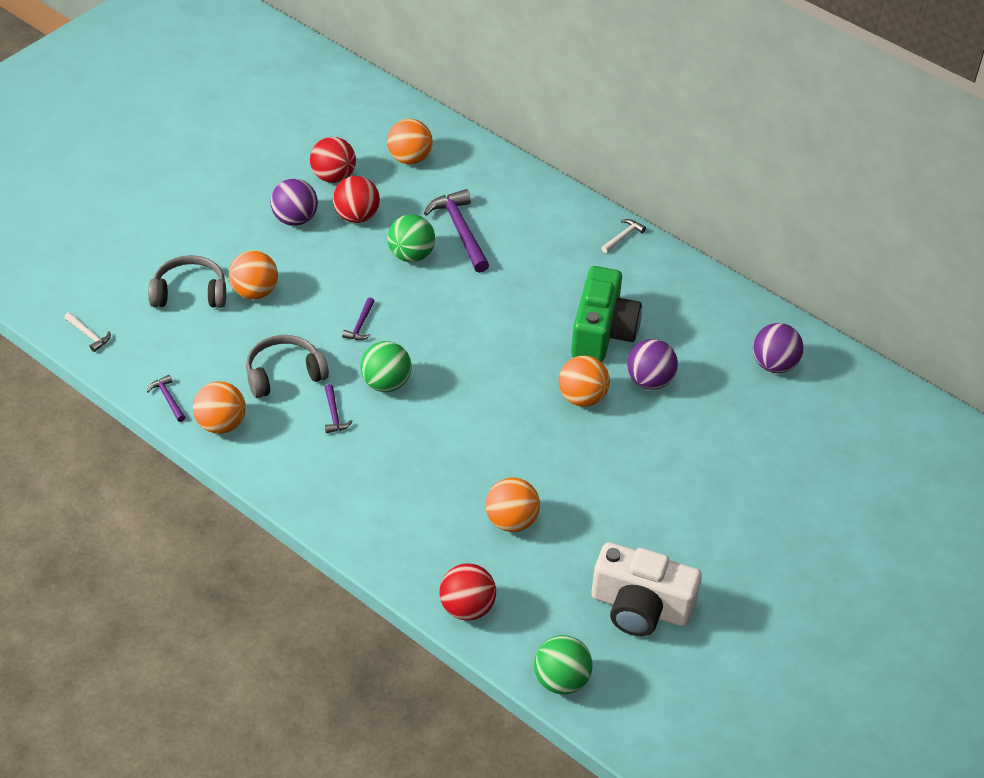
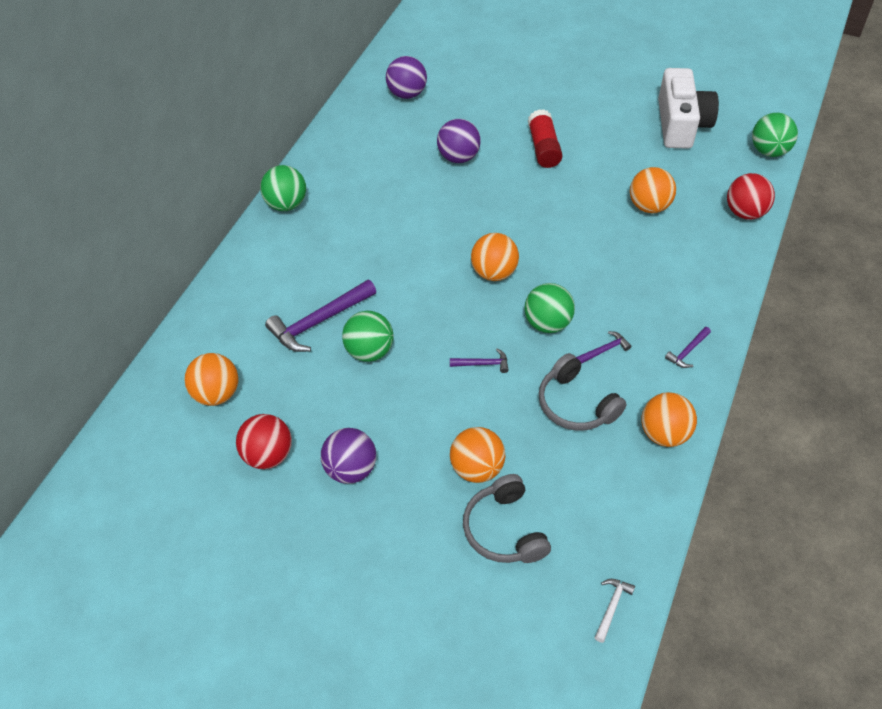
camera: 105 degrees left, 5 degrees up
purple hammer [147,375,185,422] -> purple hammer moved to [665,327,711,368]
red ball [333,176,380,223] -> none
orange ball [559,356,610,407] -> orange ball moved to [471,233,519,281]
green camera [571,266,642,362] -> none
white hammer [601,219,646,253] -> green ball [260,165,306,211]
none -> red glue stick [528,109,563,168]

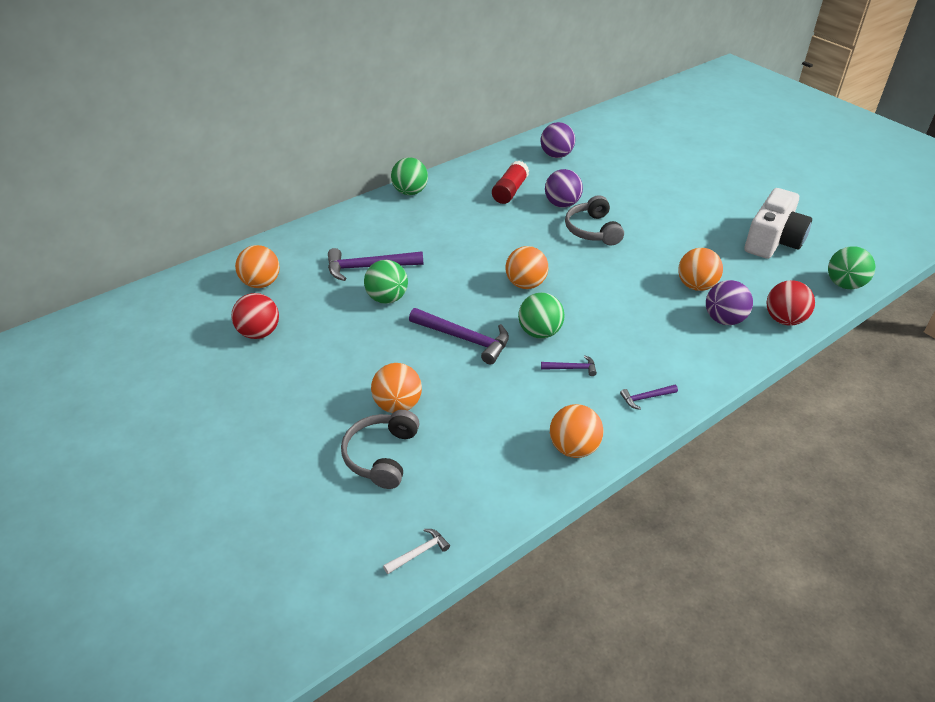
camera: 30 degrees right, 10 degrees down
purple ball [321,428,376,484] -> purple ball moved to [706,280,753,325]
purple hammer [450,349,509,373] -> purple hammer [409,308,509,365], size x2.01
red glue stick [528,109,563,168] -> red glue stick moved to [492,161,529,204]
grey headphones [539,353,627,431] -> grey headphones moved to [565,195,624,245]

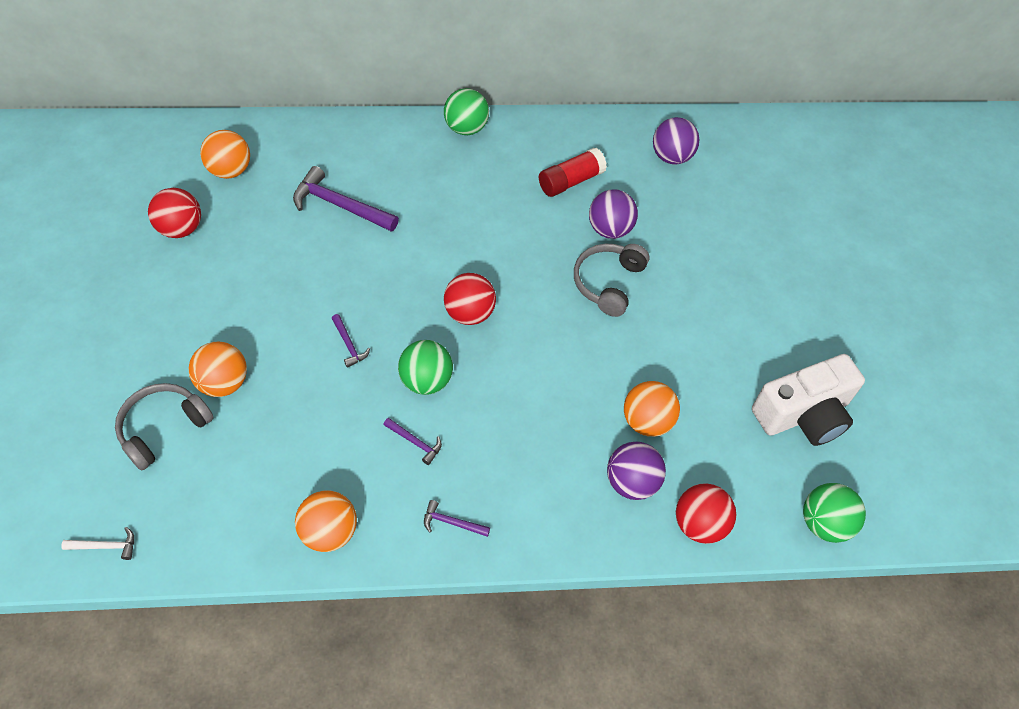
camera: 30 degrees right, 15 degrees up
green ball [364,260,408,304] -> none
purple hammer [409,308,509,365] -> purple hammer [331,314,370,368], size x0.50
orange ball [506,246,548,289] -> red ball [444,273,496,325]

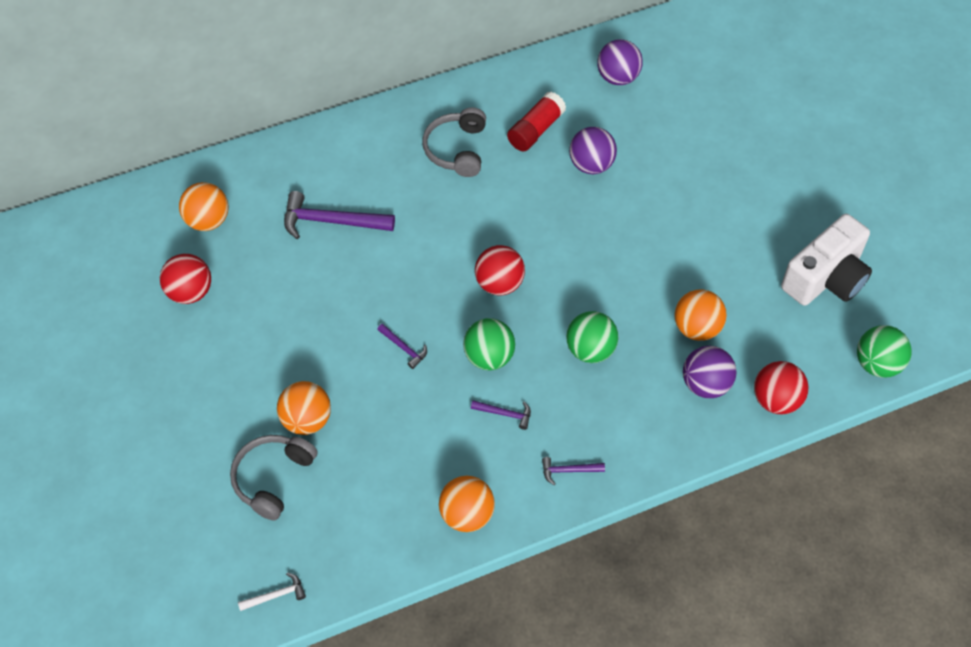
camera: 15 degrees left, 0 degrees up
green ball [444,88,489,135] -> green ball moved to [566,311,618,363]
grey headphones [574,243,650,317] -> grey headphones moved to [422,107,486,177]

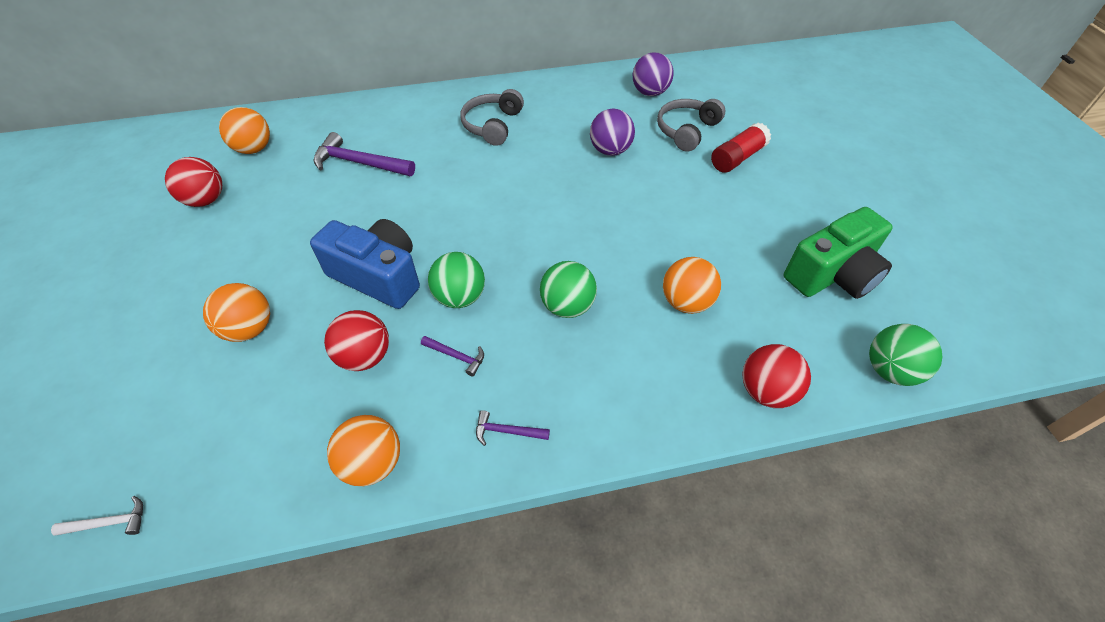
camera: 10 degrees right, 5 degrees down
grey headphones [230,435,317,521] -> grey headphones moved to [657,99,725,152]
purple hammer [377,324,427,369] -> blue camera [310,219,420,309]
red ball [475,245,525,295] -> red ball moved to [324,310,389,371]
red glue stick [507,92,566,151] -> red glue stick moved to [711,123,771,173]
purple ball [683,346,736,398] -> none
white camera [781,214,872,306] -> green camera [784,207,893,299]

